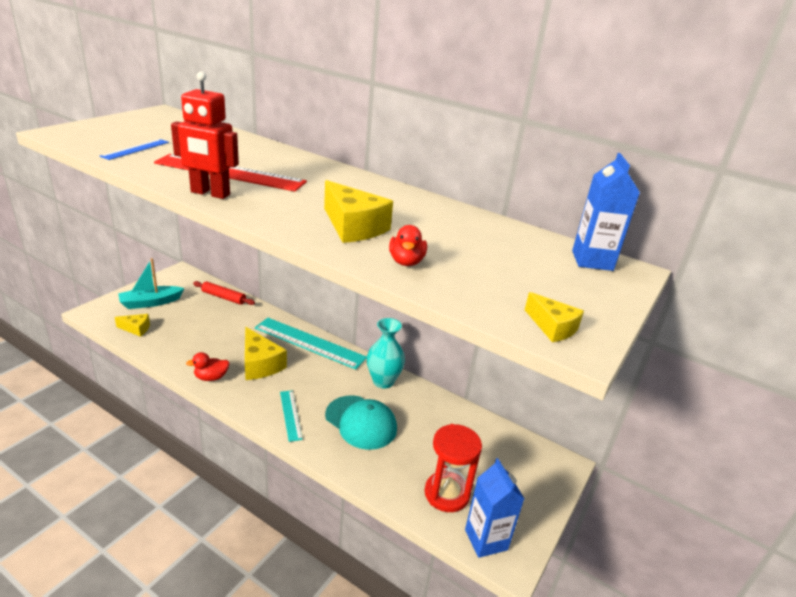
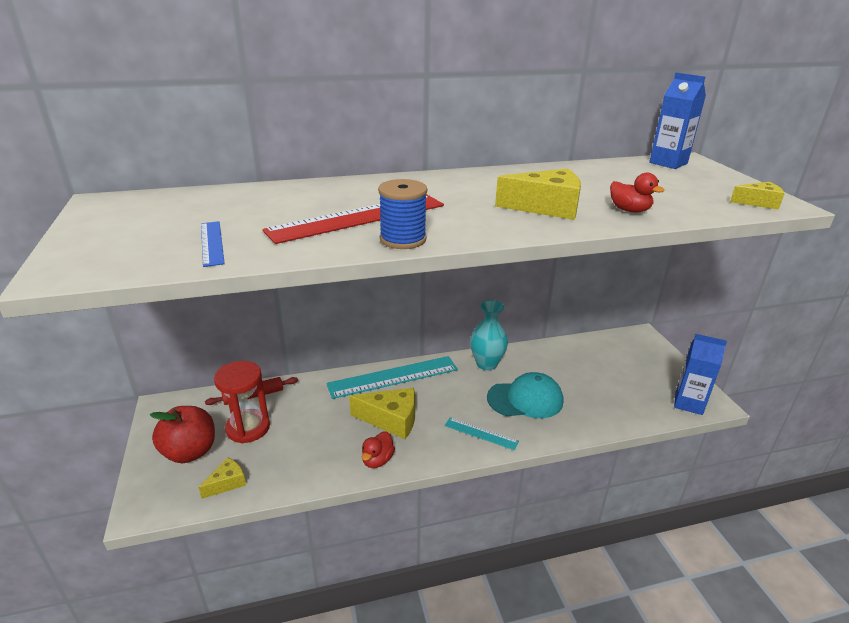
camera: 45 degrees left, 0 degrees up
turquoise boat [118,258,184,309] -> red apple [150,406,215,463]
red robot [171,71,239,199] -> blue spool [378,179,427,249]
red hourglass [425,424,482,512] -> red hourglass moved to [214,361,270,444]

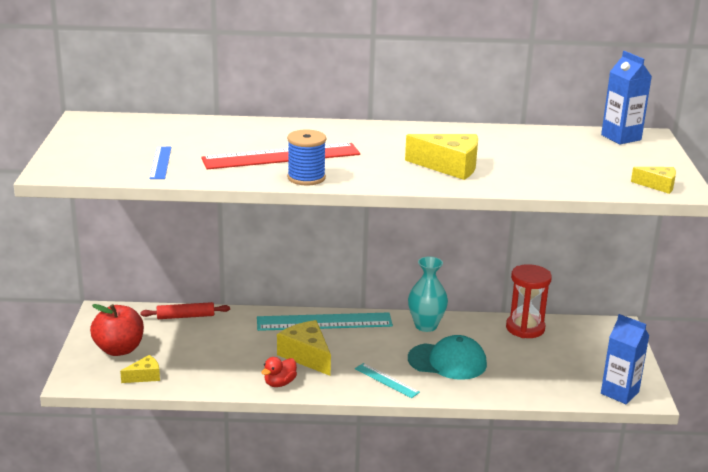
camera: 15 degrees right, 5 degrees down
red hourglass [214,361,270,444] -> red hourglass moved to [506,264,552,338]
yellow cheese [349,388,415,439] -> yellow cheese turned 150 degrees counterclockwise [277,320,331,376]
red duck [610,173,665,213] -> none

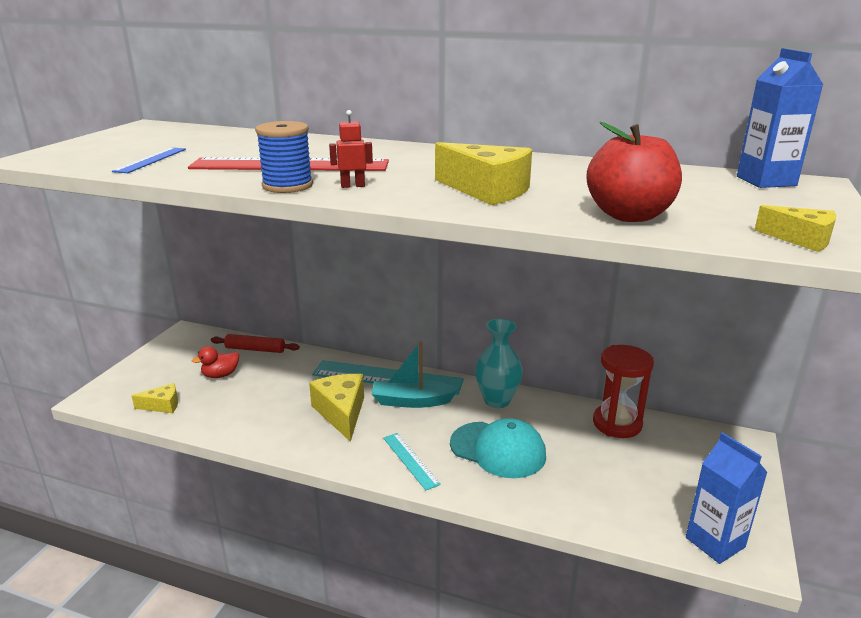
camera: 20 degrees right, 0 degrees up
red apple [90,304,144,356] -> red apple moved to [586,122,682,222]
red duck [261,357,297,387] -> red duck moved to [192,346,239,378]
none -> red robot [329,110,373,188]
none -> turquoise boat [372,341,458,408]

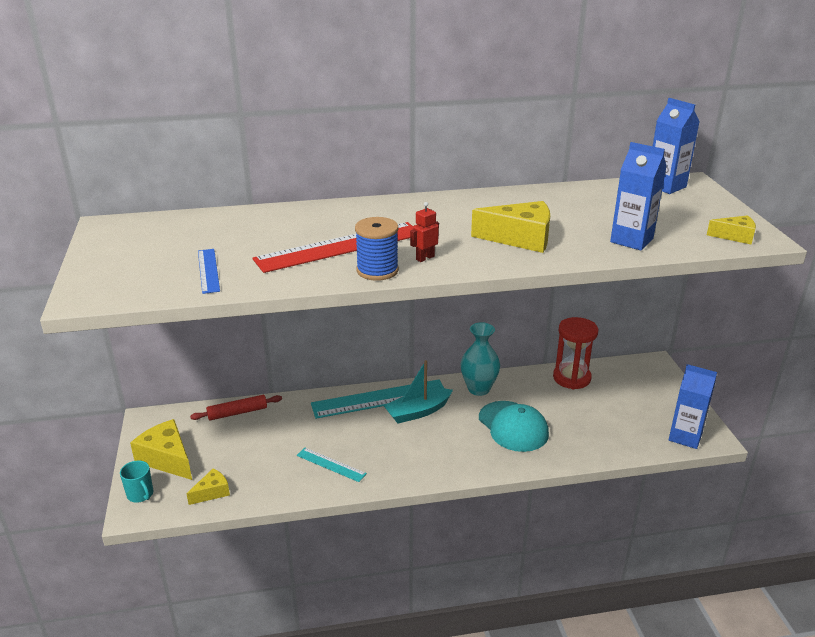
camera: 30 degrees left, 5 degrees up
red duck [192,346,239,378] -> none
yellow cheese [309,374,364,442] -> yellow cheese moved to [130,419,192,480]
turquoise ruler [383,433,441,490] -> turquoise ruler moved to [297,448,367,482]
turquoise cap [450,418,546,478] -> turquoise cap turned 60 degrees clockwise [479,401,549,452]
red apple [586,122,682,222] -> blue carton [610,142,667,251]
none -> turquoise mug [120,461,153,503]

